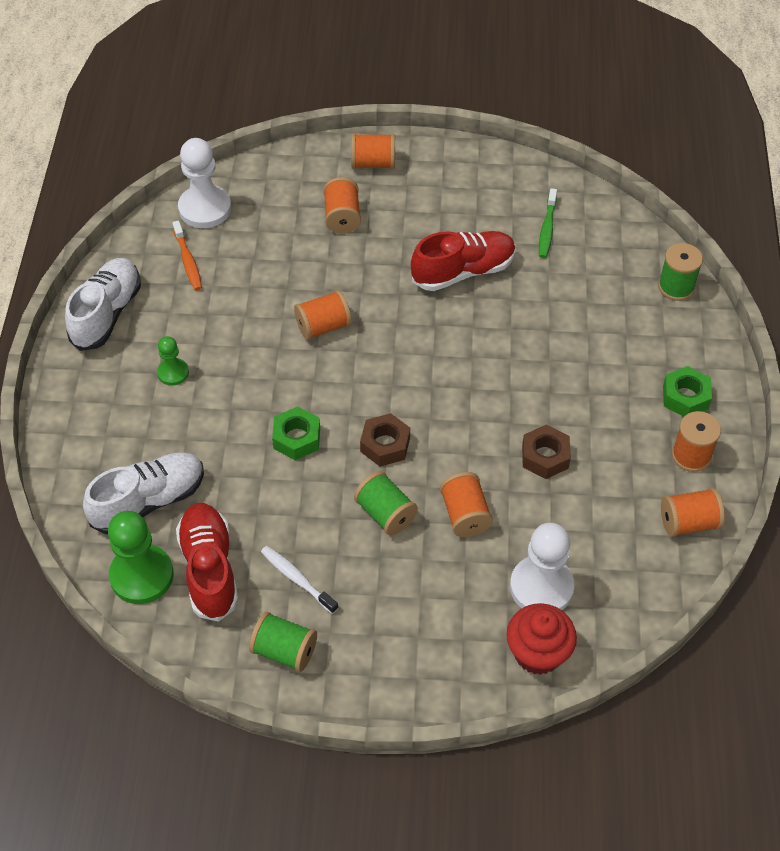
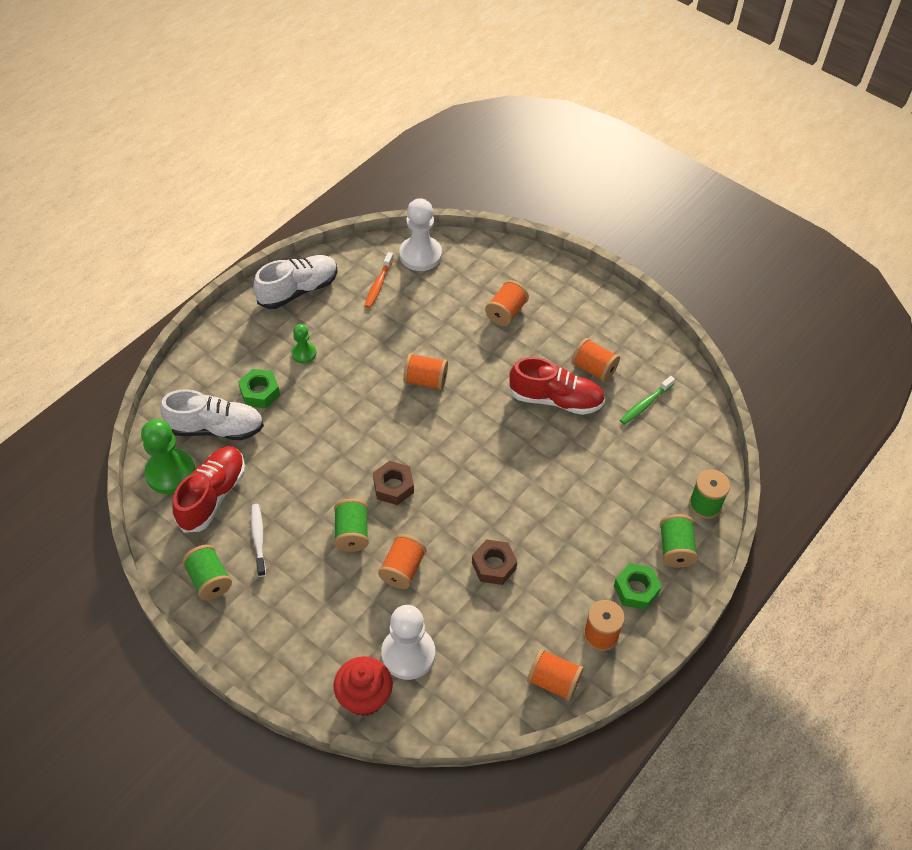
camera: 35 degrees right, 0 degrees up
green nut [272,406,320,460] -> green nut moved to [238,369,280,408]
orange spool [351,134,395,169] -> orange spool moved to [571,338,620,382]
none -> green spool [660,514,698,568]

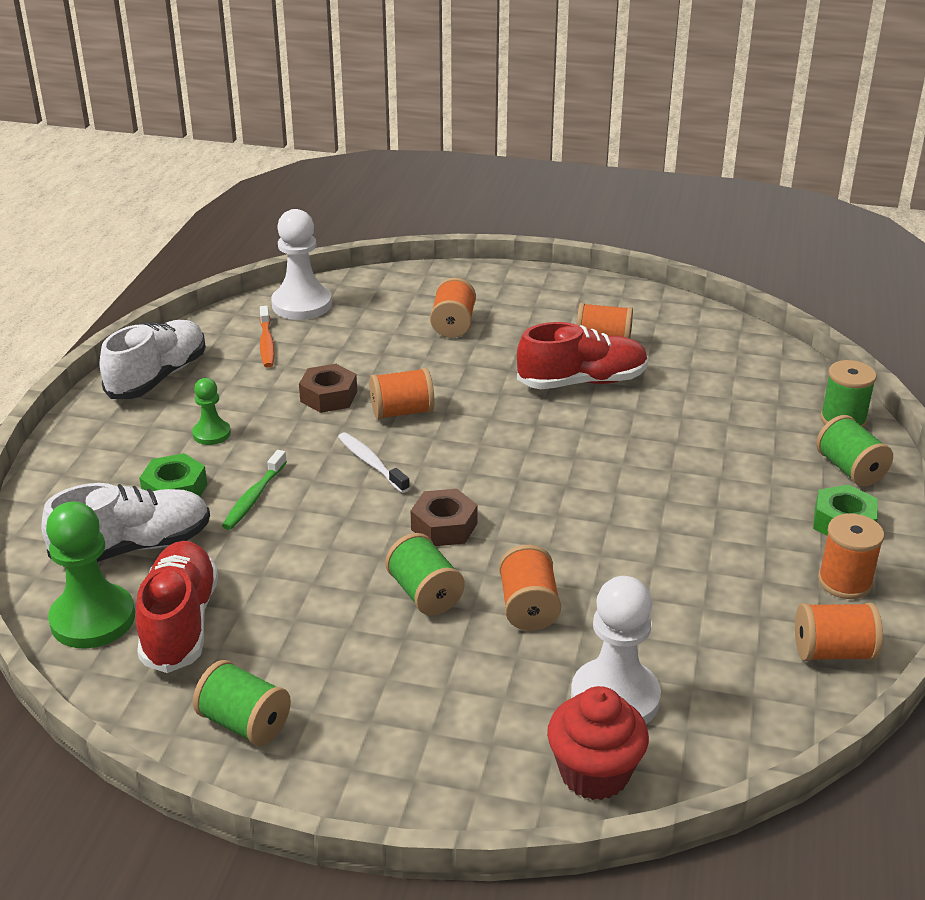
camera: 25 degrees left, 20 degrees down
white toothbrush [251,504,266,577] -> white toothbrush moved to [338,432,410,493]
brown nut [472,539,517,585] -> brown nut moved to [299,364,357,413]
green toothbrush [620,376,675,425] -> green toothbrush moved to [222,450,287,530]

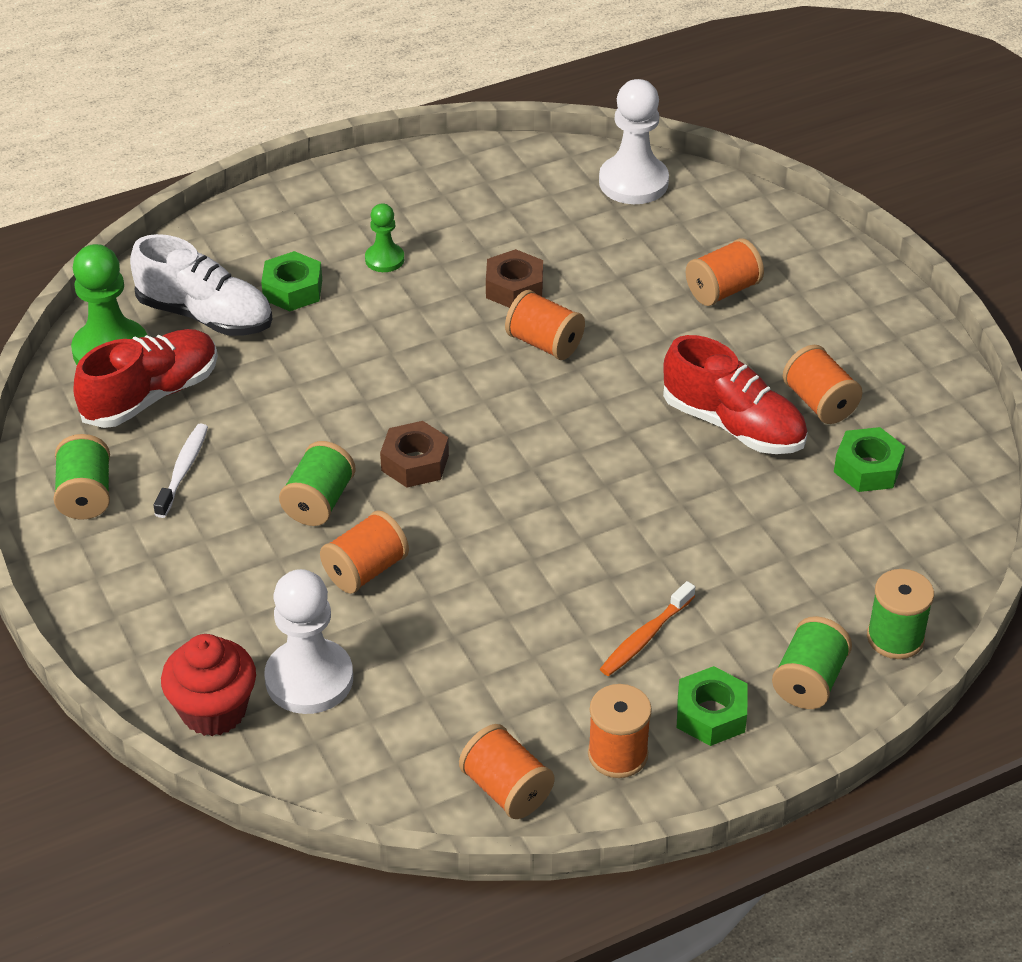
camera: 50 degrees right, 10 degrees up
white shoe [100,320,206,399] -> none
green toothbrush [222,450,287,530] -> none
orange toothbrush [260,306,275,368] -> orange toothbrush moved to [600,581,695,676]
white toothbrush [338,432,410,493] -> white toothbrush moved to [153,423,208,518]
none -> green nut [834,427,905,492]

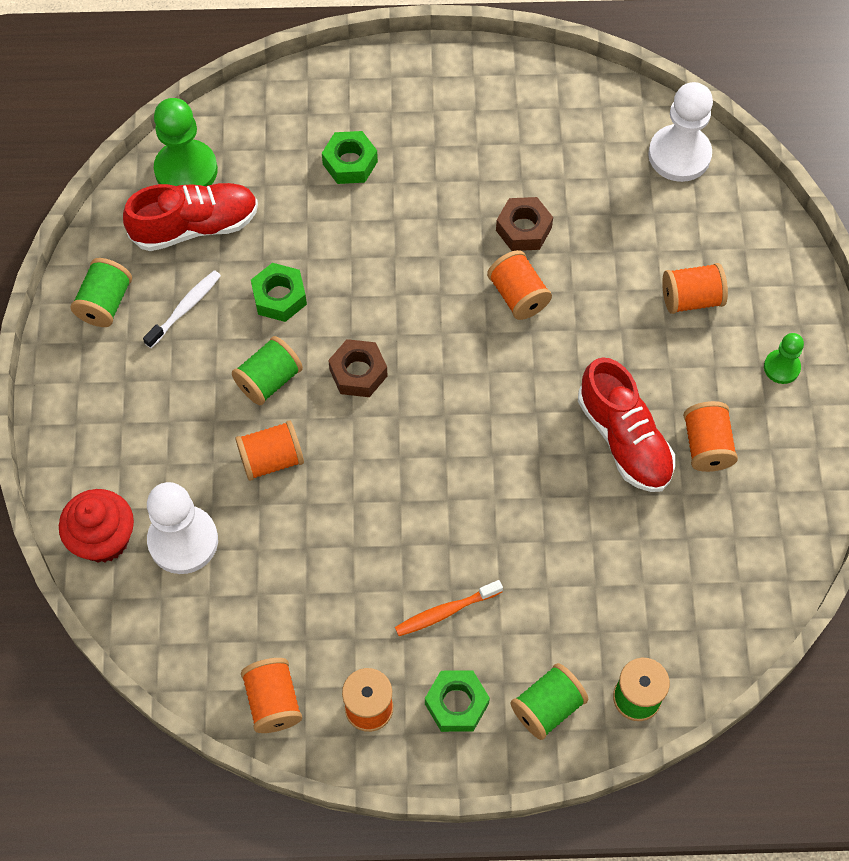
camera: 25 degrees right, 20 degrees up
white shoe [130,234,273,336] -> none
green pawn [365,203,404,272] -> green pawn moved to [764,333,804,384]
green nut [834,427,905,492] -> green nut moved to [251,263,307,322]

